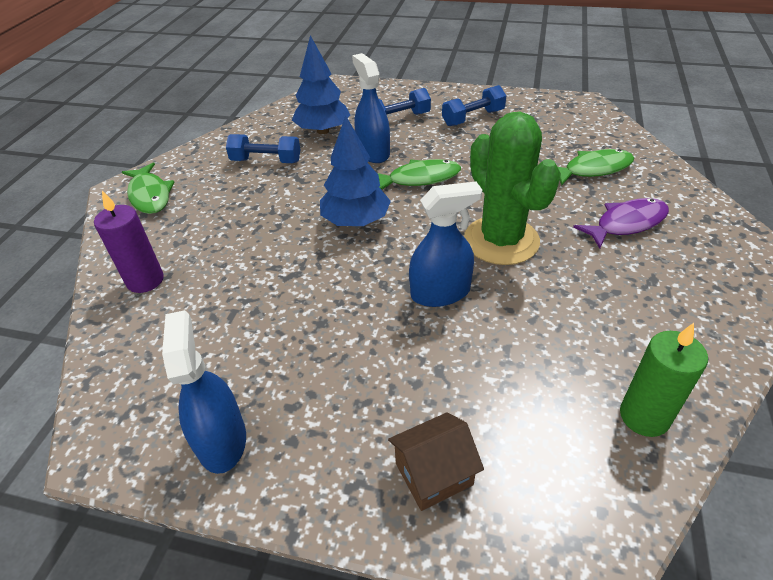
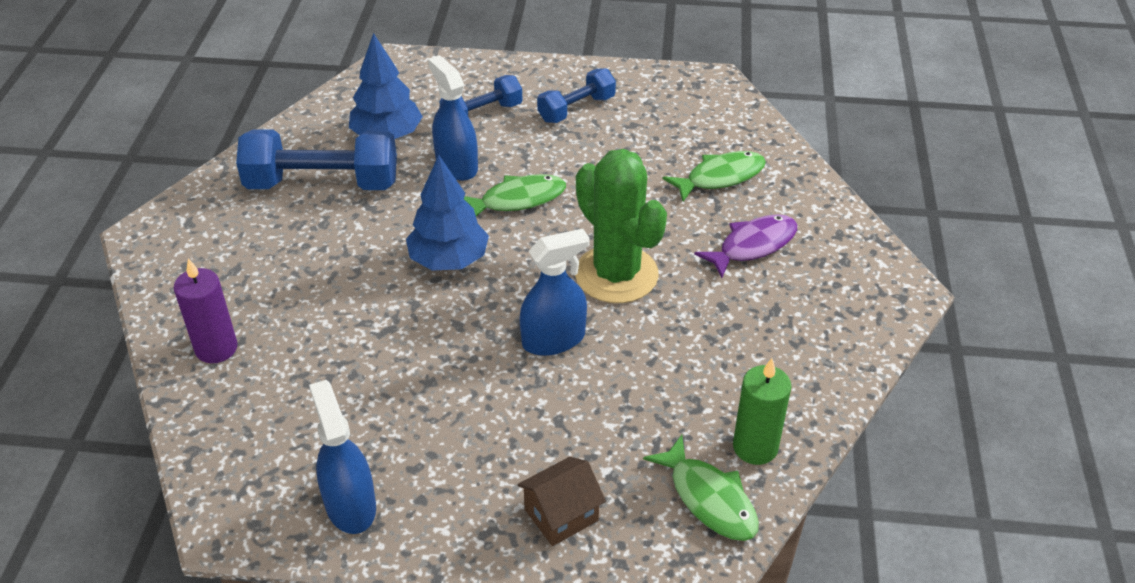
camera: 10 degrees left, 0 degrees up
green fish [122,162,174,214] -> green fish moved to [643,435,759,541]
blue dumbbell [226,134,300,163] -> blue dumbbell [236,129,397,190], size x1.72

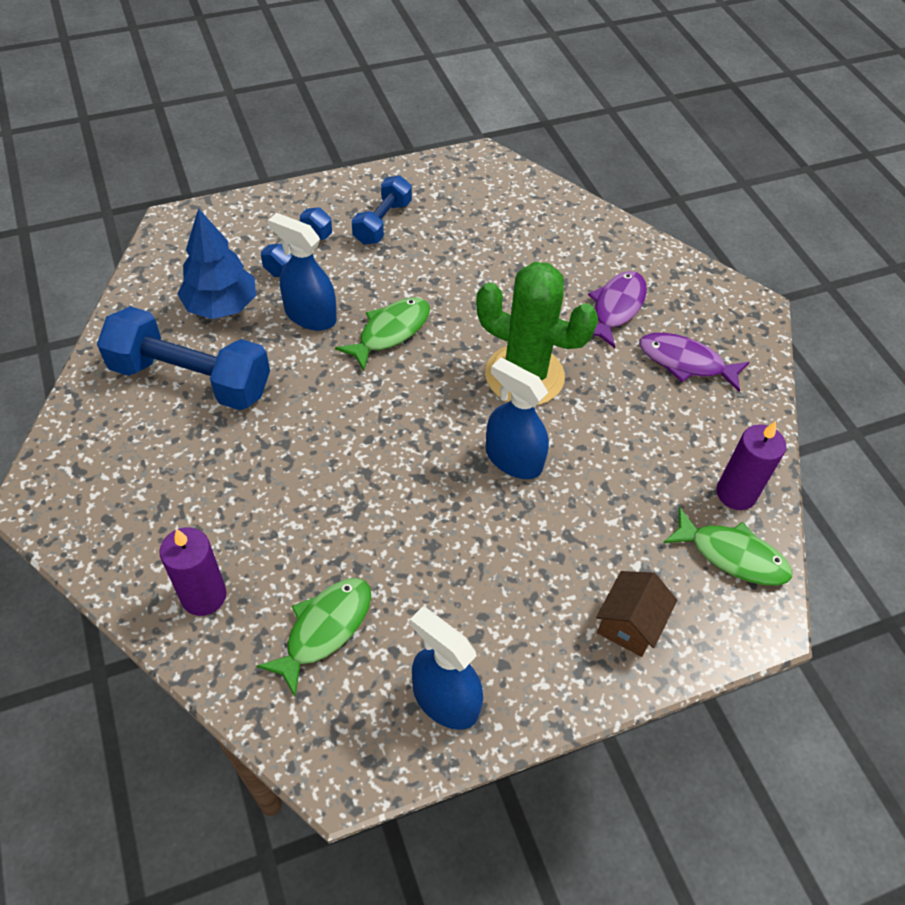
camera: 30 degrees left, 10 degrees up
blue dumbbell [236,129,397,190] -> blue dumbbell turned 45 degrees clockwise [97,307,270,410]
blue tree [406,155,489,271] -> none
blue spray bottle [519,229,590,356] -> blue spray bottle turned 90 degrees counterclockwise [485,357,549,479]
green fish [663,151,766,201] -> green fish moved to [256,578,371,696]
green candle [733,358,792,465] -> purple candle [716,421,786,510]
none -> purple fish [640,333,749,392]

